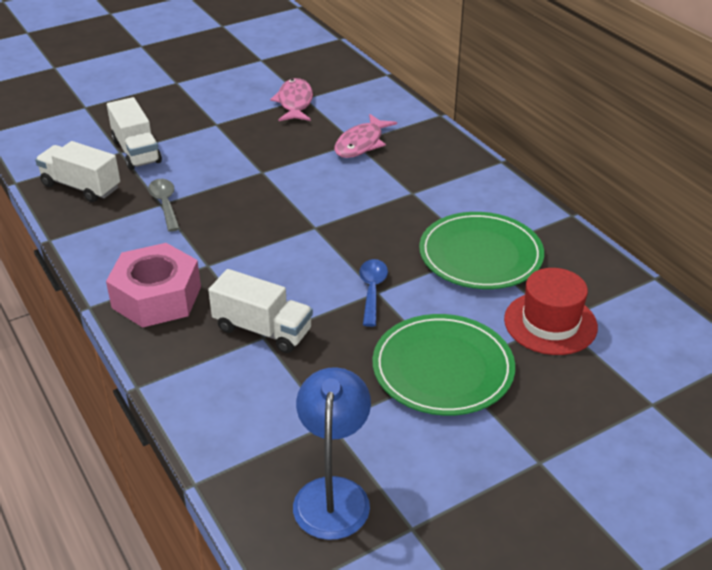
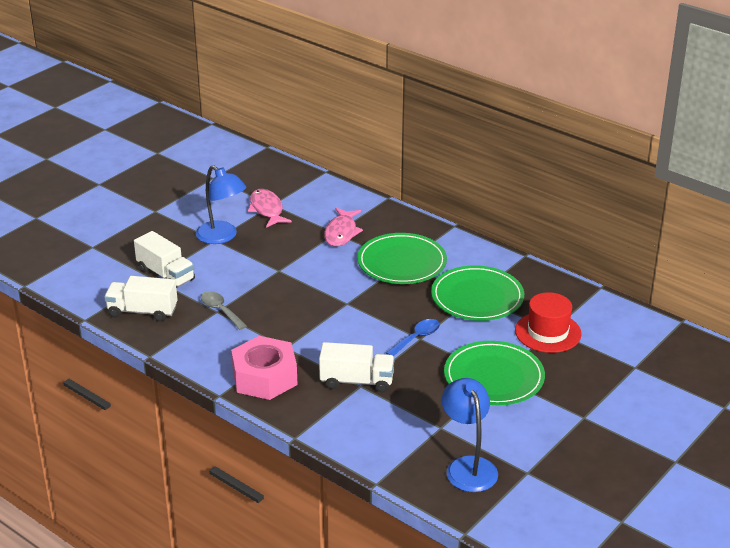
camera: 20 degrees left, 5 degrees down
blue spoon [359,259,388,327] -> blue spoon turned 60 degrees clockwise [386,319,440,356]
none -> blue lamp [196,165,247,244]
none -> green plate [357,233,447,284]

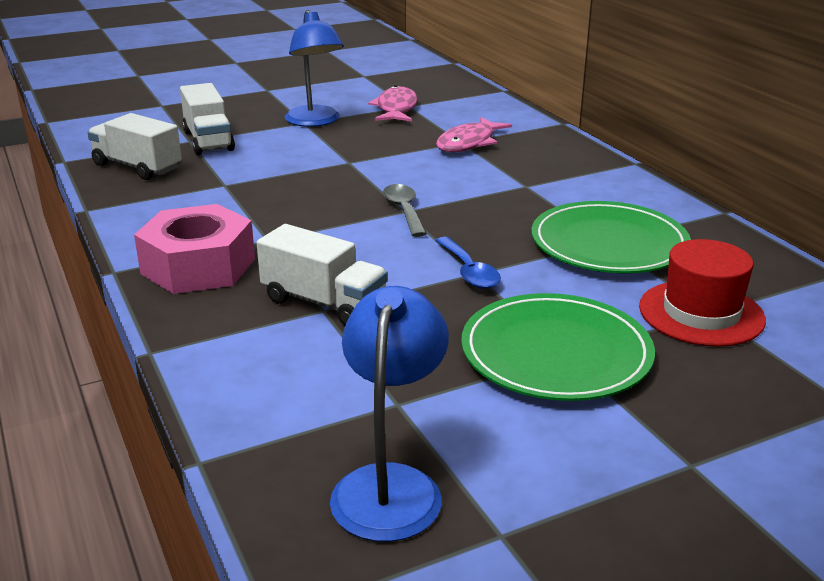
camera: 25 degrees right, 5 degrees down
grey spoon [201,291,247,330] -> grey spoon moved to [383,184,427,237]
green plate [357,233,447,284] -> none
blue spoon [386,319,440,356] -> blue spoon turned 90 degrees clockwise [435,237,501,289]

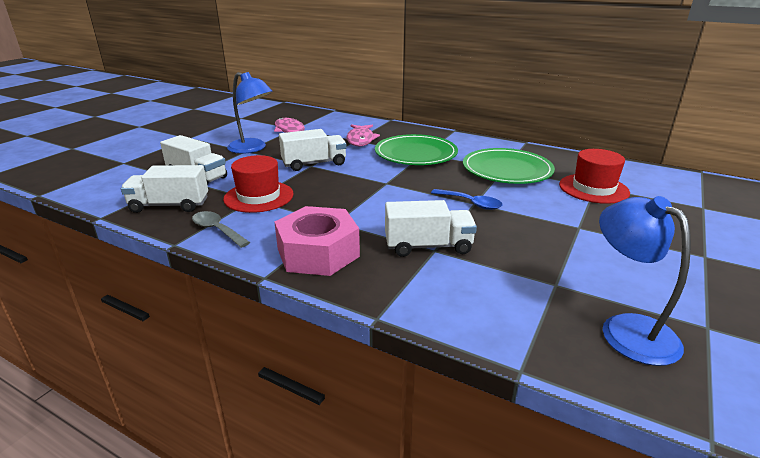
camera: 35 degrees left, 0 degrees up
grey spoon [383,184,427,237] -> grey spoon moved to [192,211,250,248]
green plate [461,293,655,401] -> green plate moved to [375,134,458,165]
none -> red hat [223,155,294,213]
none -> white truck [279,129,347,171]

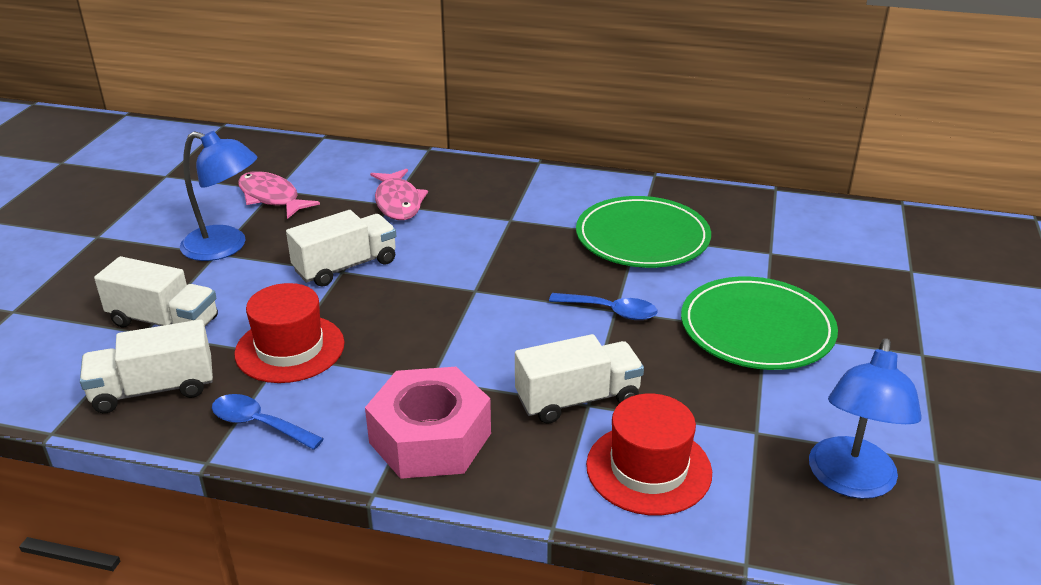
camera: 15 degrees left, 5 degrees up
grey spoon [192,211,250,248] -> blue spoon [212,394,324,450]
green plate [375,134,458,165] -> green plate moved to [681,276,838,370]
red hat [559,149,630,204] -> red hat moved to [586,394,712,515]
blue lamp [599,196,691,366] -> blue lamp turned 120 degrees counterclockwise [809,338,922,499]

